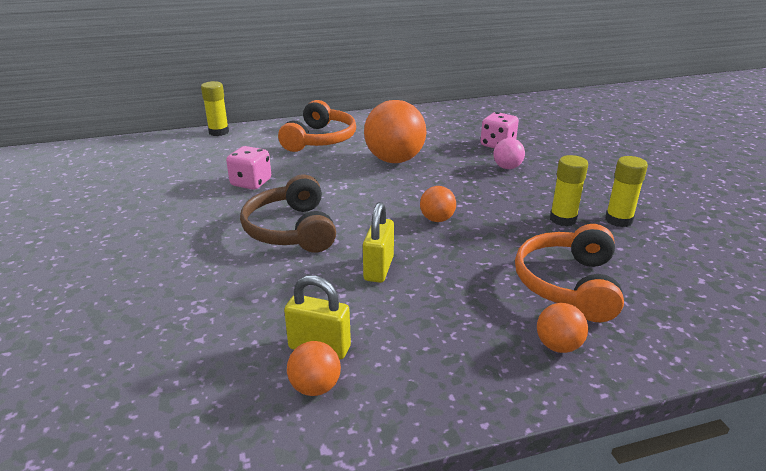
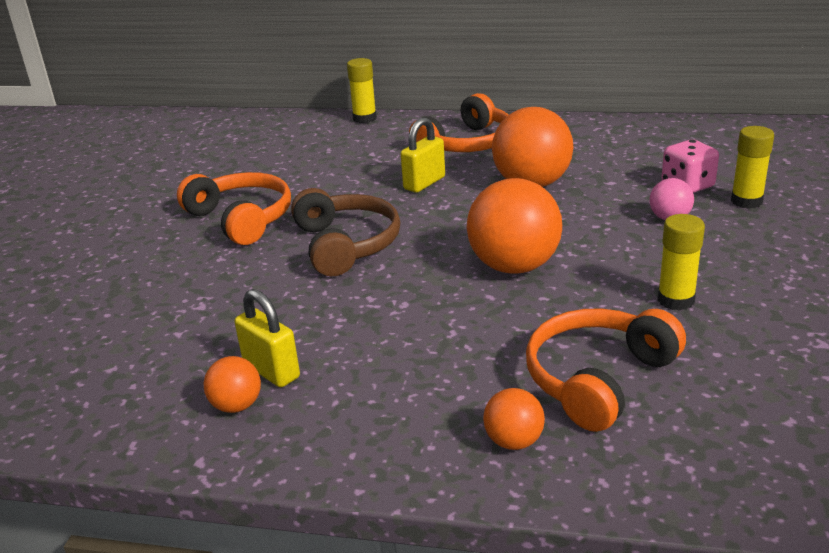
camera: 30 degrees right, 0 degrees up
pink dice [226,146,271,190] -> none
brown headphones [240,175,336,253] -> brown headphones turned 150 degrees clockwise [291,188,400,276]
yellow padlock [363,202,394,283] -> yellow padlock moved to [401,117,445,193]
orange ball [420,186,456,222] -> orange ball [467,178,562,274], size x2.03
yellow glue stick [605,156,648,227] -> yellow glue stick moved to [731,126,774,209]
none -> orange headphones [177,172,291,245]

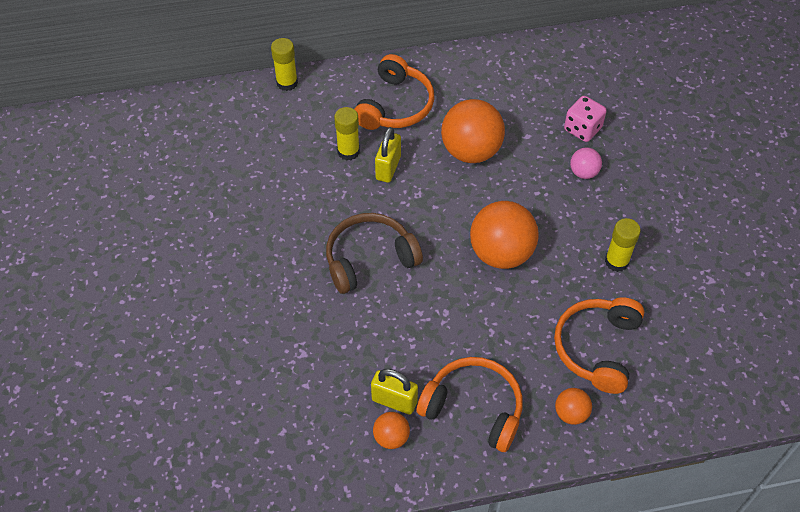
camera: 25 degrees left, 25 degrees up
orange headphones [177,172,291,245] -> orange headphones moved to [416,357,523,452]
brown headphones [291,188,400,276] -> brown headphones turned 75 degrees counterclockwise [326,213,423,294]
yellow glue stick [731,126,774,209] -> yellow glue stick moved to [334,107,360,161]

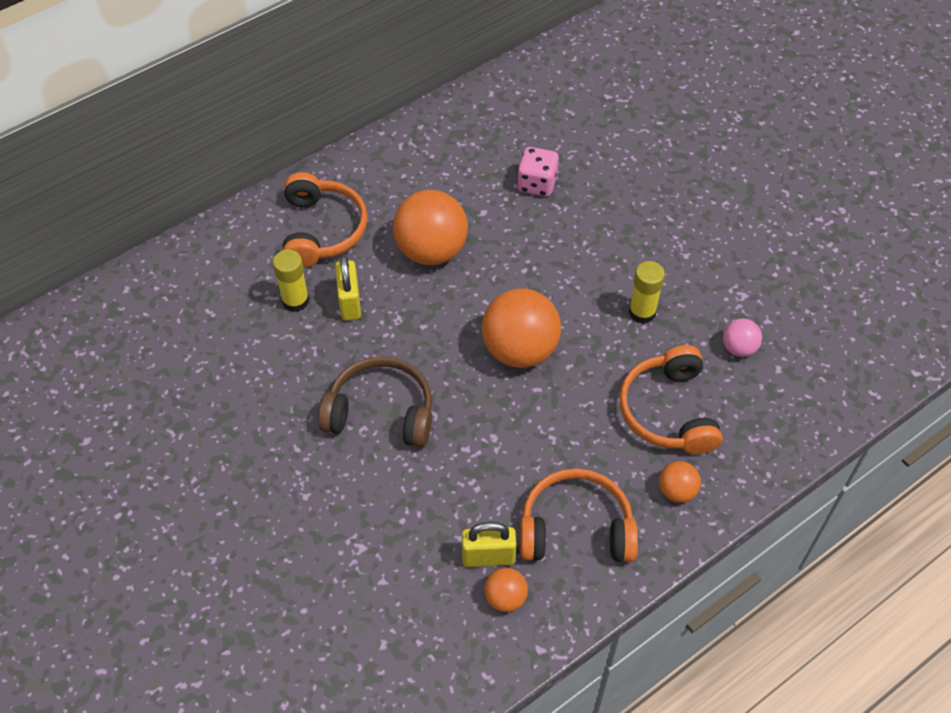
camera: 25 degrees left, 0 degrees up
yellow glue stick [271,38,298,91] -> none
brown headphones [326,213,423,294] -> brown headphones turned 60 degrees clockwise [318,356,432,448]
pink ball [570,148,602,179] -> pink ball moved to [723,319,762,357]

